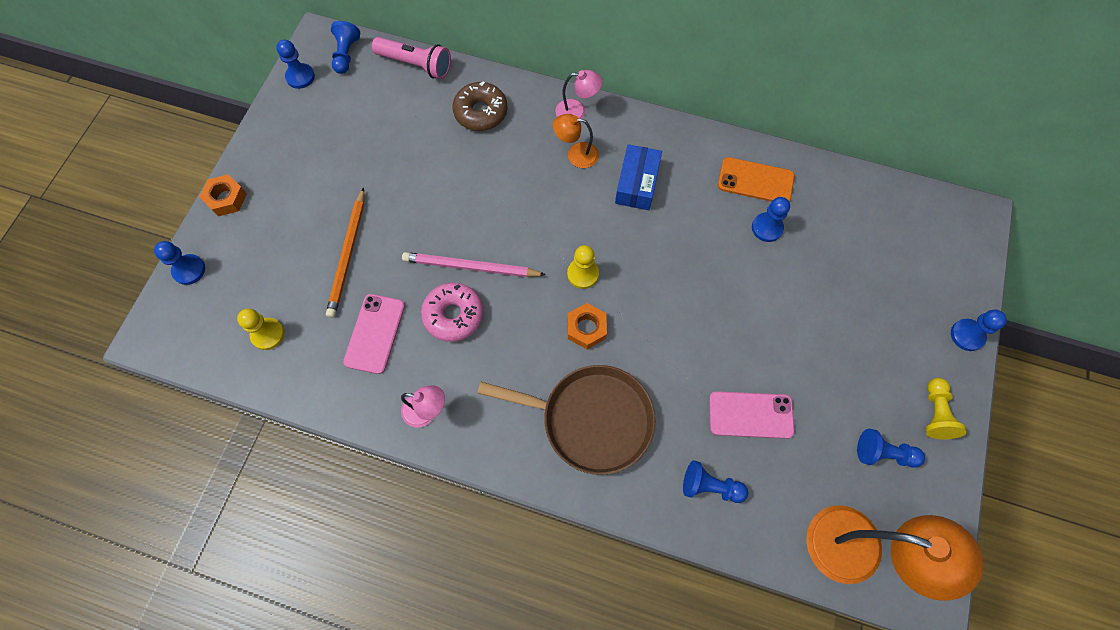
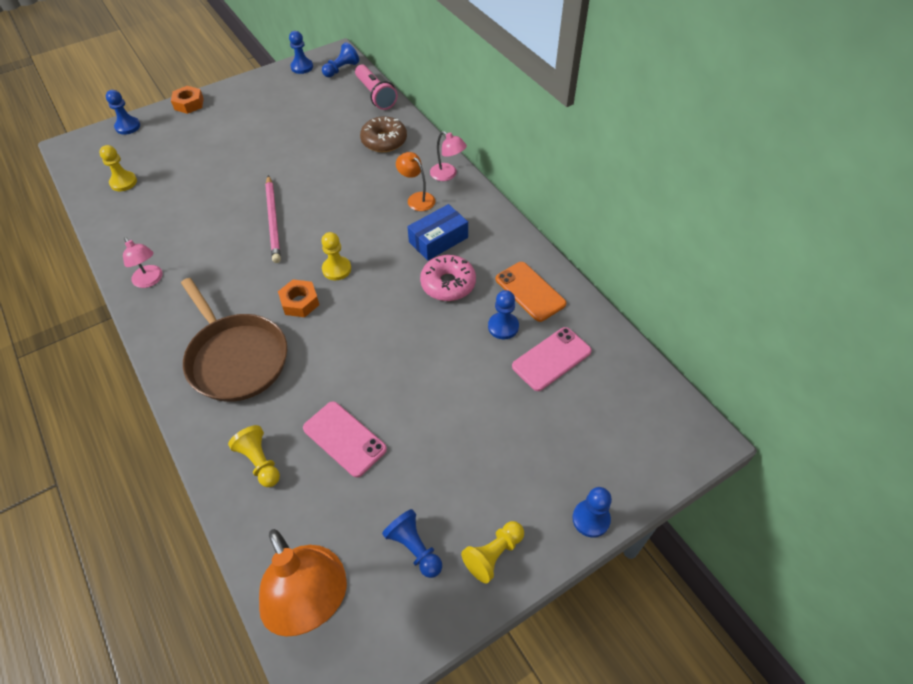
camera: 40 degrees right, 15 degrees down
orange pencil [326,187,364,318] -> none
pink phone [343,294,405,374] -> pink phone moved to [512,327,592,391]
pink pencil [402,252,546,277] -> pink pencil turned 150 degrees counterclockwise [265,175,281,263]
pink donut [421,283,483,342] -> pink donut moved to [420,255,476,301]
blue pawn [683,460,748,503] -> yellow pawn [228,425,280,487]

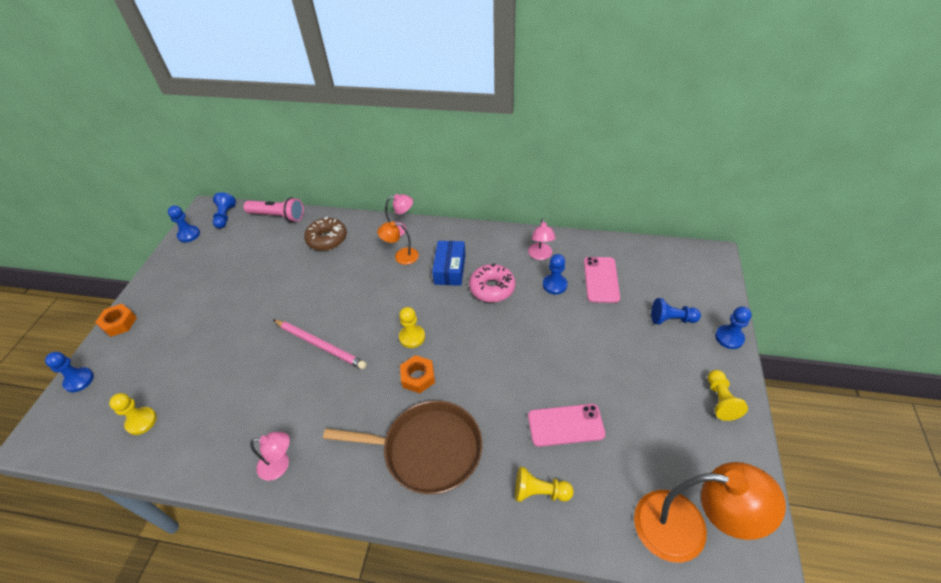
camera: 45 degrees left, 5 degrees down
blue pawn [382,509,442,578] -> blue pawn moved to [651,298,701,325]
orange phone [496,262,566,322] -> pink lamp [528,218,556,260]

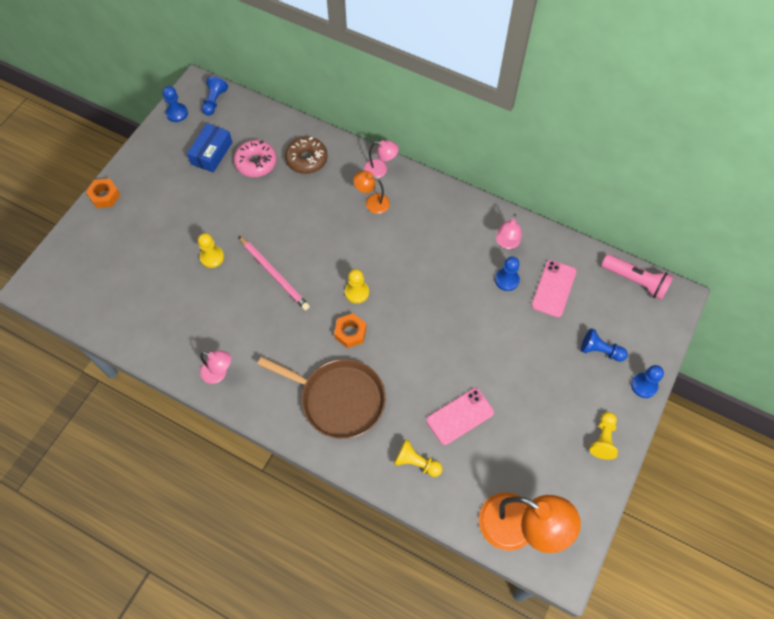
camera: 15 degrees right, 15 degrees up
blue pawn [45,352,94,392] -> none
yellow pawn [109,393,157,435] -> yellow pawn moved to [198,233,224,268]
pink flashlight [244,197,304,222] -> pink flashlight moved to [601,254,673,300]
blue box [432,241,466,286] -> blue box moved to [187,123,232,172]
pink donut [469,264,515,302] -> pink donut moved to [234,140,277,177]
pink phone [528,404,605,447] -> pink phone turned 45 degrees counterclockwise [426,388,494,445]

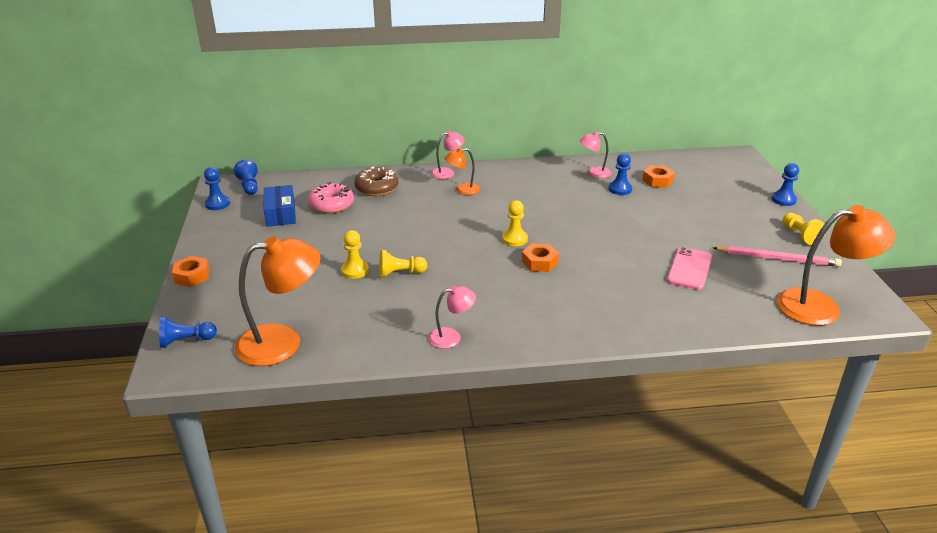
camera: 35 degrees left, 30 degrees down
pink pencil [239,236,310,310] -> pink pencil moved to [713,246,842,267]
brown pan [257,357,386,439] -> none
yellow pawn [394,439,442,477] -> yellow pawn moved to [379,250,427,278]
pink lamp [496,214,522,249] -> pink lamp turned 105 degrees clockwise [580,131,612,178]
pink phone [531,260,577,317] -> orange nut [643,165,675,188]
blue pawn [581,328,628,362] -> blue pawn moved to [159,316,217,348]
pink flashlight [601,254,673,300] -> none
none -> orange lamp [235,236,320,366]

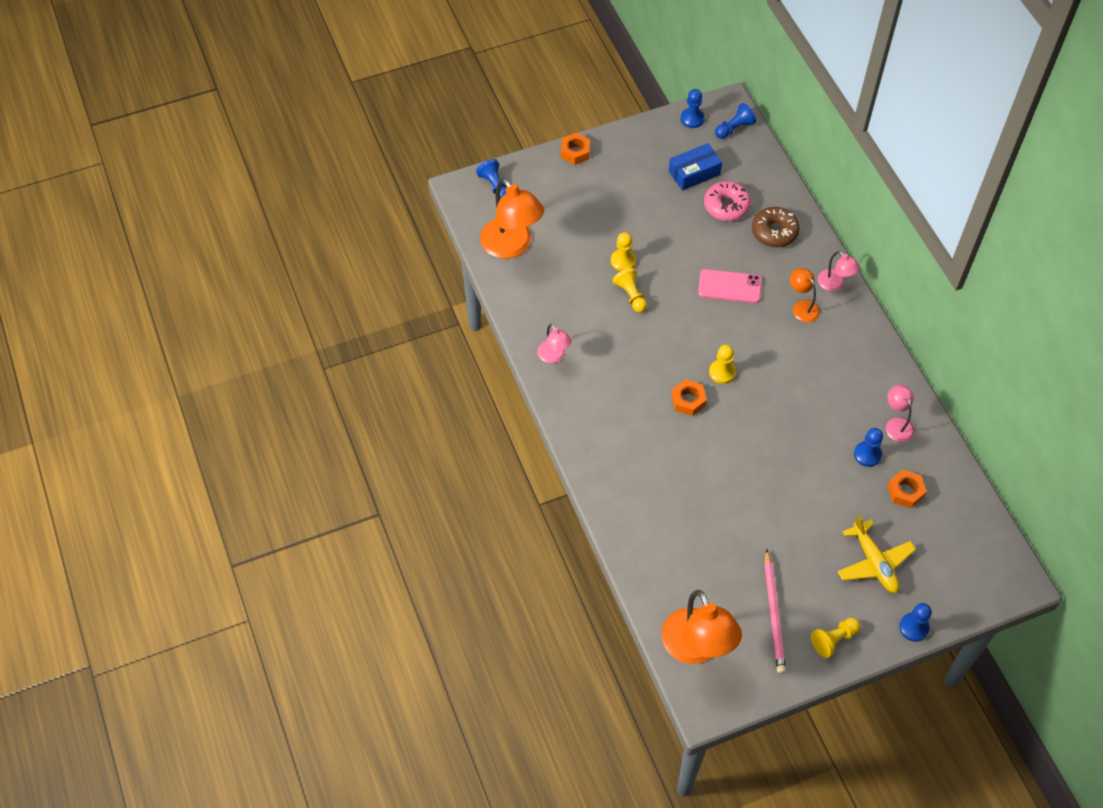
camera: 75 degrees right, 25 degrees up
pink phone [667,247,712,290] -> pink phone moved to [698,269,762,303]
none -> yellow plane [837,515,916,593]

